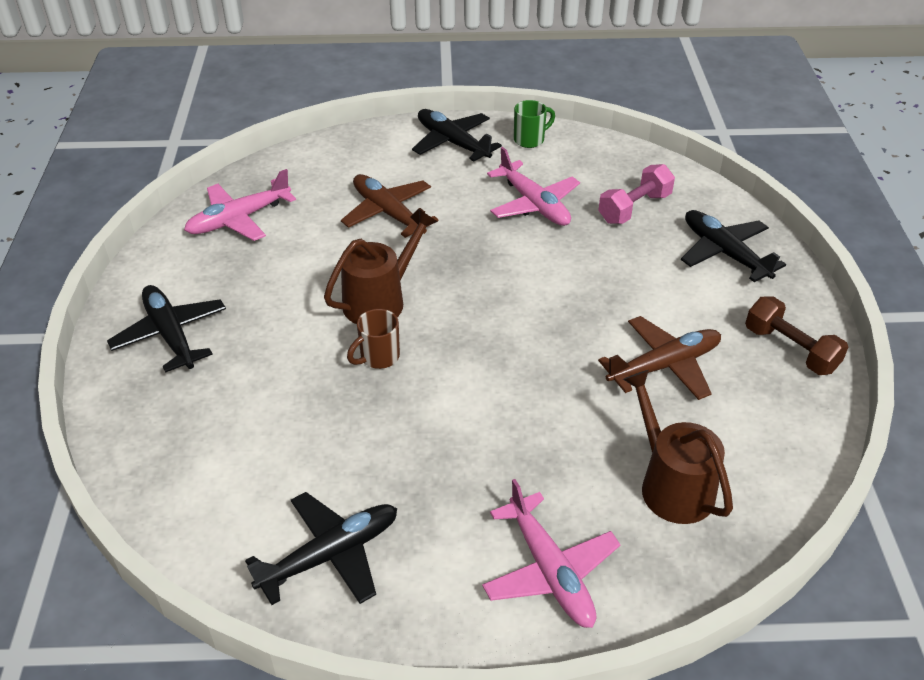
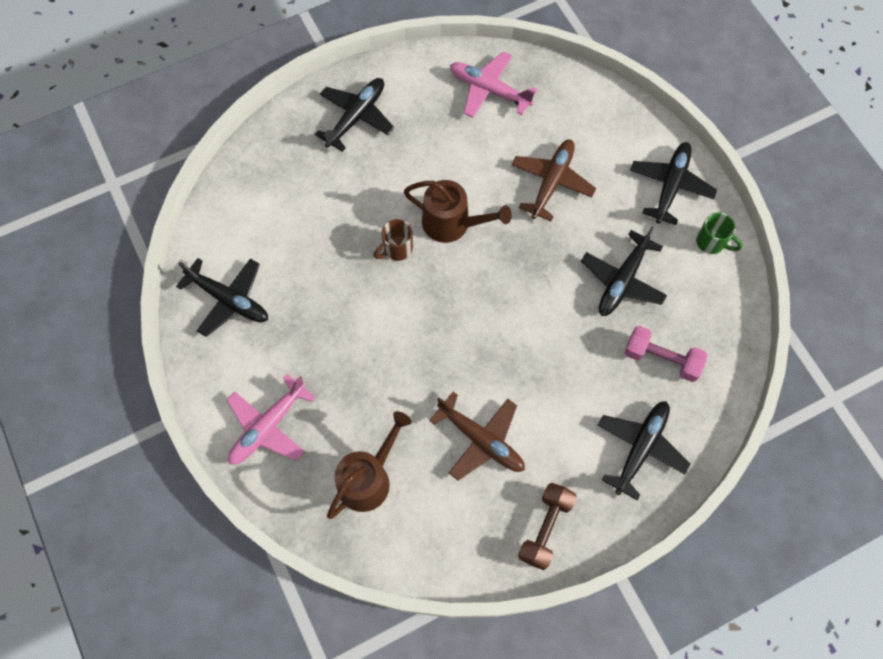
camera: 65 degrees right, 25 degrees up
brown mug [347,309,400,369] -> brown mug turned 60 degrees counterclockwise [374,219,413,261]
pink plane [487,147,580,226] -> black plane [581,227,667,316]

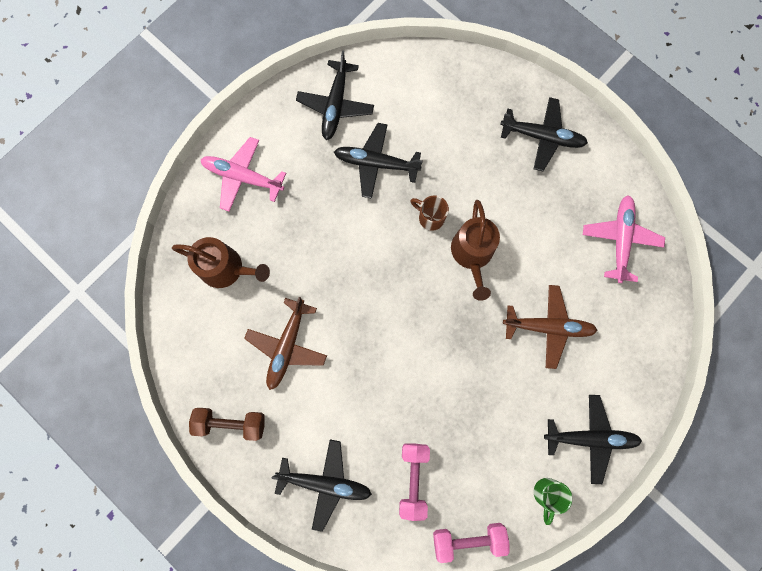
camera: 70 degrees right, 10 degrees up
black plane [581,227,667,316] -> black plane moved to [334,123,423,199]
none -> pink dumbbell [433,523,510,563]

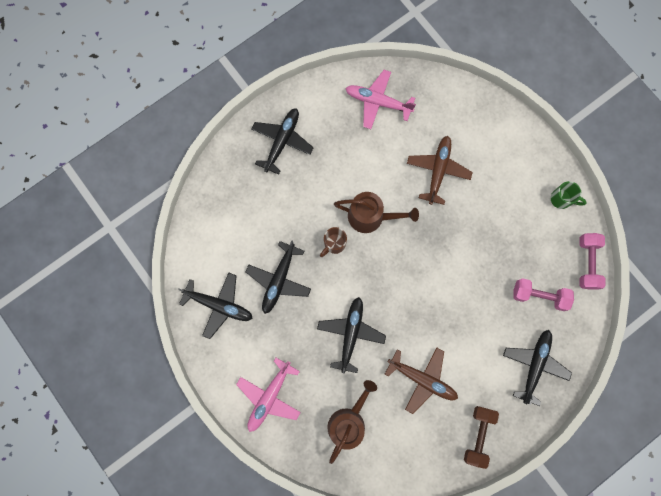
camera: 80 degrees left, 0 degrees up
black plane [544,395,642,484] -> black plane moved to [317,297,386,373]

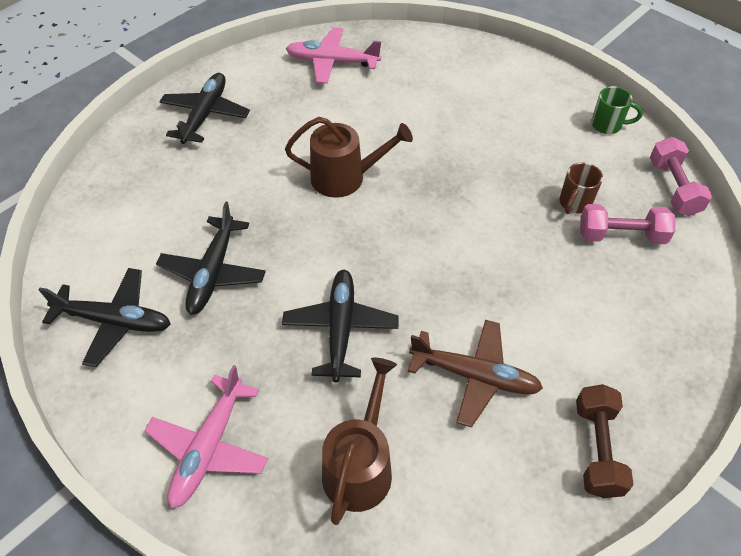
camera: 10 degrees left, 25 degrees down
brown mug [320,227,347,257] -> brown mug moved to [559,163,603,214]
brown plane [407,136,473,205] -> none
black plane [503,330,572,406] -> none

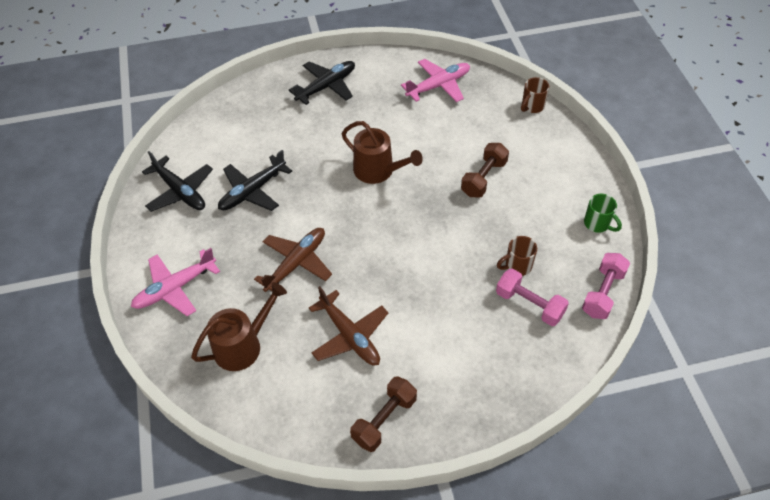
camera: 35 degrees right, 0 degrees up
black plane [282,270,399,382] -> brown plane [254,228,332,292]
pink plane [286,27,381,84] -> pink plane turned 105 degrees clockwise [401,59,470,102]
none -> brown dumbbell [461,143,509,197]
none -> brown mug [521,77,549,113]

